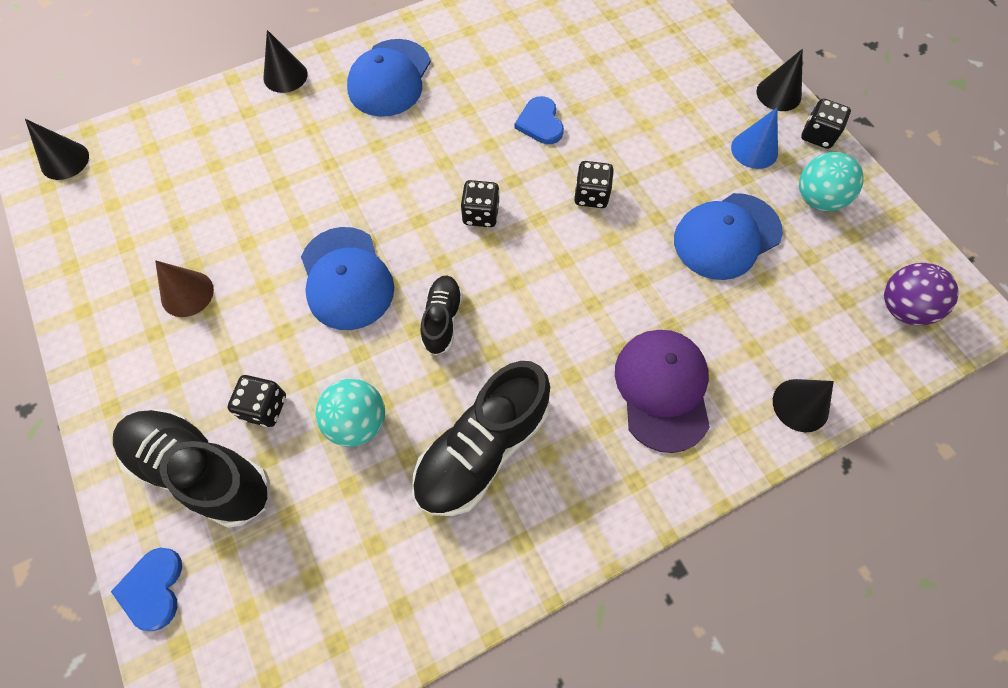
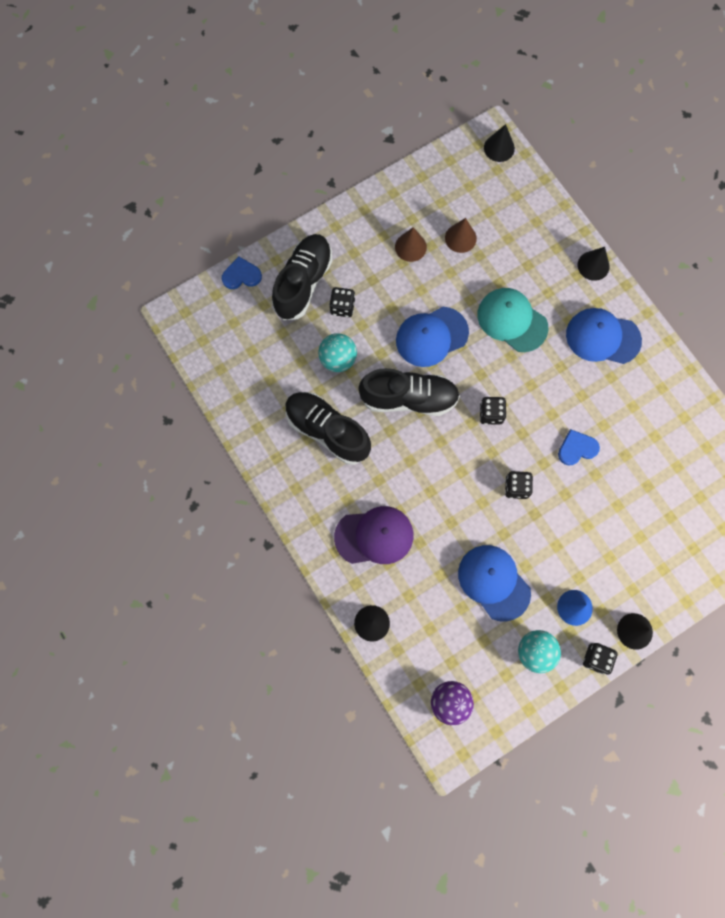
camera: 85 degrees right, 10 degrees up
black shoe [420,275,463,355] -> black shoe [358,368,460,416], size x1.84
none -> brown cone [445,218,477,253]
none -> turquoise cap [478,288,548,352]

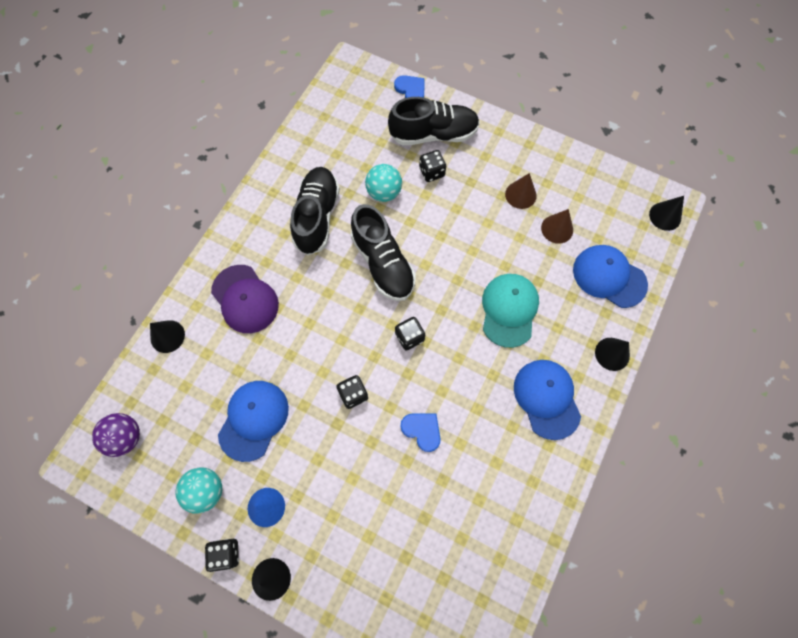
camera: 60 degrees right, 5 degrees down
blue cap [396,307,469,367] -> blue cap moved to [573,245,648,308]

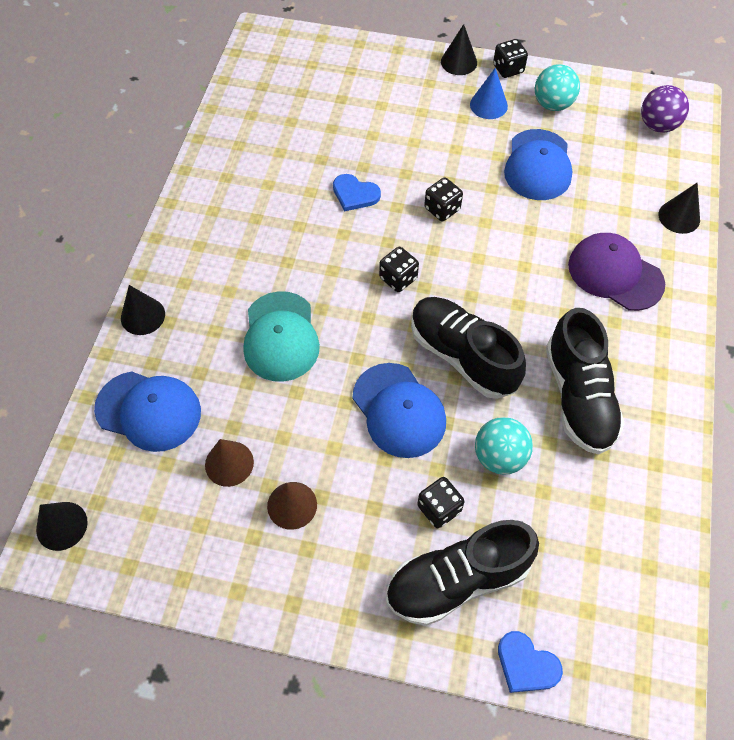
camera: 165 degrees right, 10 degrees down
blue cap [514,360,581,440] -> blue cap moved to [353,363,446,458]

